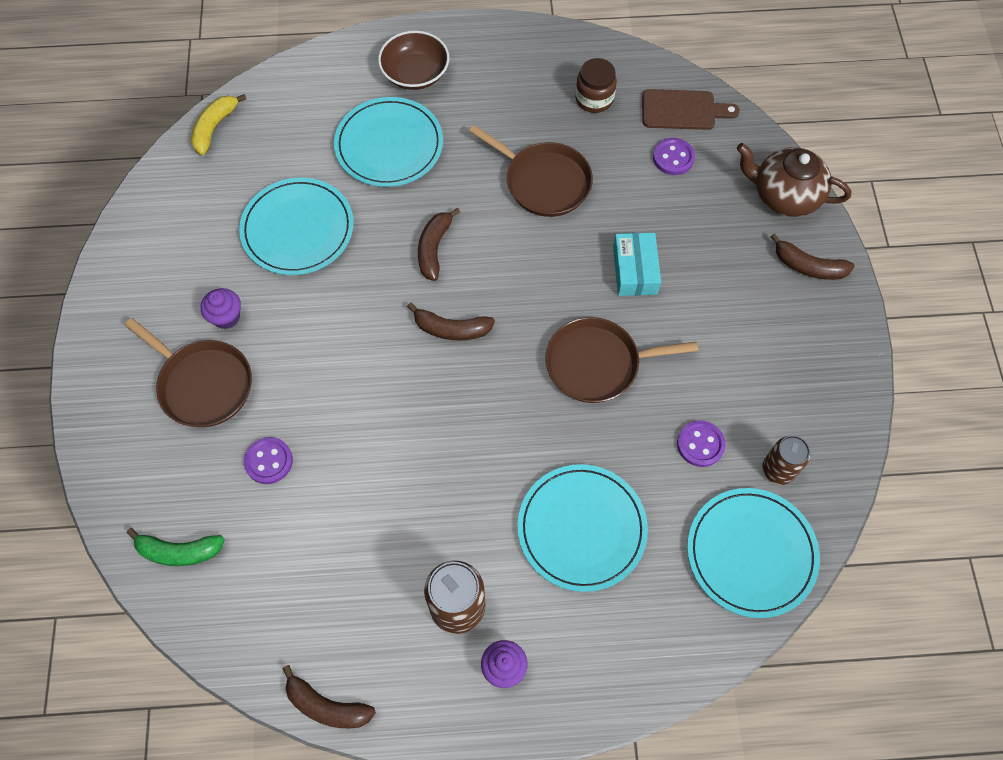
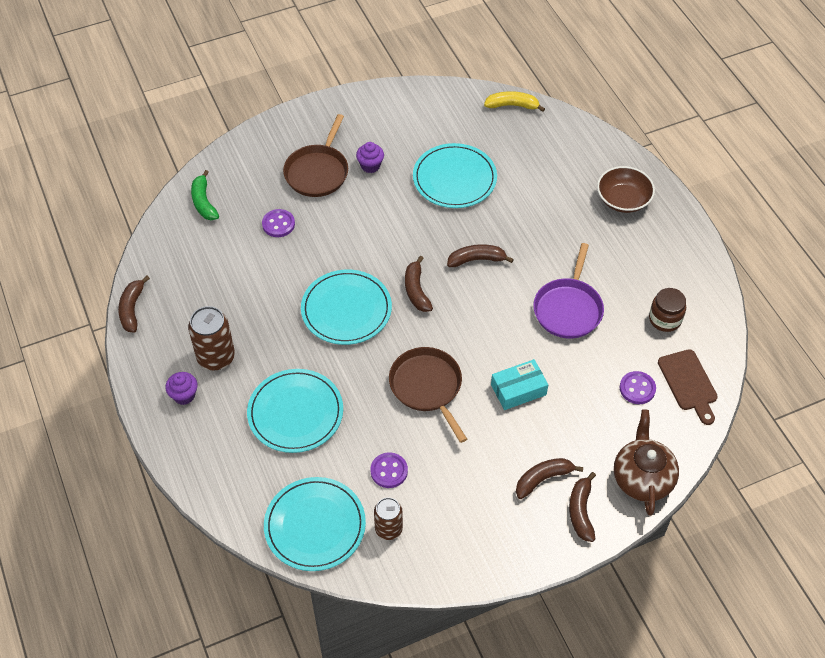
camera: 70 degrees right, 10 degrees down
turquoise plate [334,97,443,187] -> turquoise plate moved to [301,270,392,345]
brown pan [469,125,593,217] -> purple pan [533,243,604,338]
none -> brown banana [516,458,583,499]

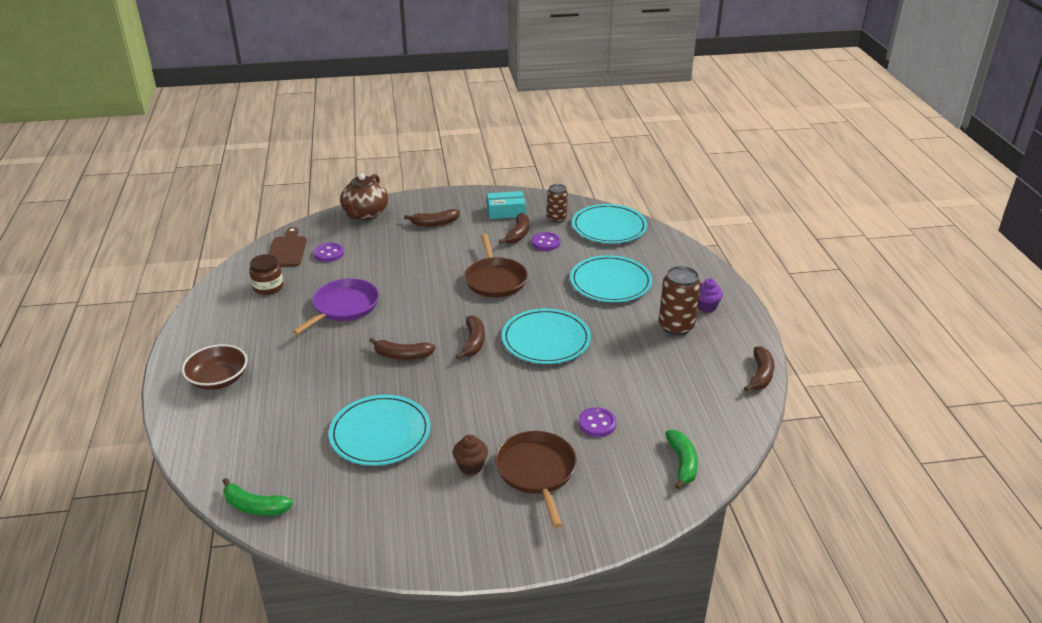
camera: 165 degrees left, 20 degrees down
brown pan [283,114,348,197] -> brown pan turned 45 degrees counterclockwise [495,431,577,528]
purple cupcake [356,142,384,173] -> brown cupcake [453,435,488,475]
yellow banana [484,91,545,112] -> green banana [222,478,293,516]
turquoise box [491,359,548,410] -> turquoise box moved to [487,191,526,219]
brown banana [569,472,596,542] -> brown banana moved to [499,213,529,244]

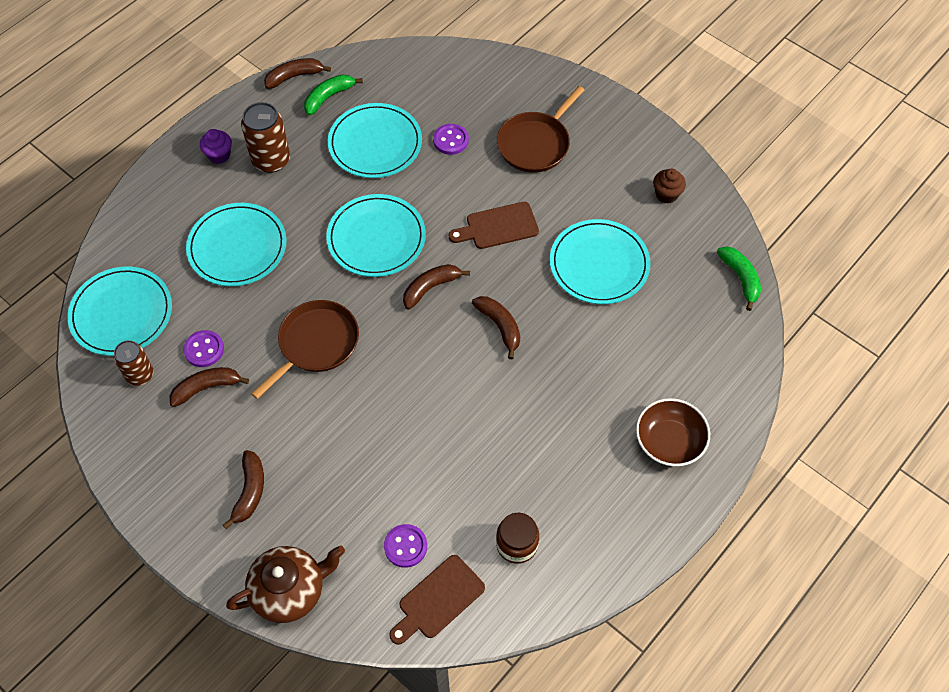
camera: 130 degrees left, 25 degrees up
purple pan [292,278,379,335] -> none
brown banana [404,209,460,227] -> brown banana turned 60 degrees clockwise [223,450,264,529]
brown cupcake [453,435,488,475] -> brown cupcake moved to [653,169,686,204]
turquoise box [487,191,526,219] -> none
green banana [665,430,698,490] -> green banana moved to [304,74,363,116]
none -> turquoise plate [328,103,422,178]
none -> brown cutting board [449,202,539,249]

